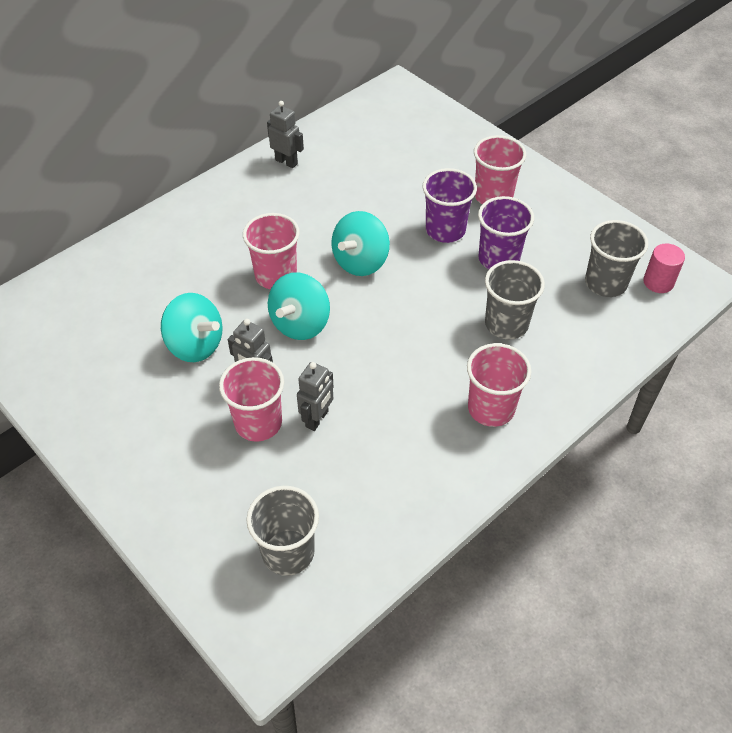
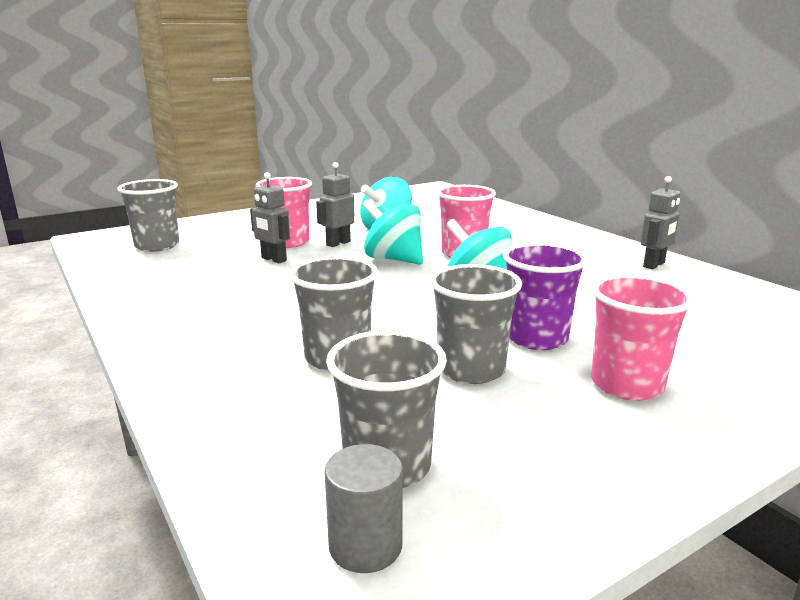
camera: 100 degrees right, 30 degrees down
pink cup [467,343,531,427] -> none
purple cup [478,196,534,269] -> grey cup [430,264,522,384]
pink cylinder [643,244,685,293] -> grey cylinder [324,444,403,573]

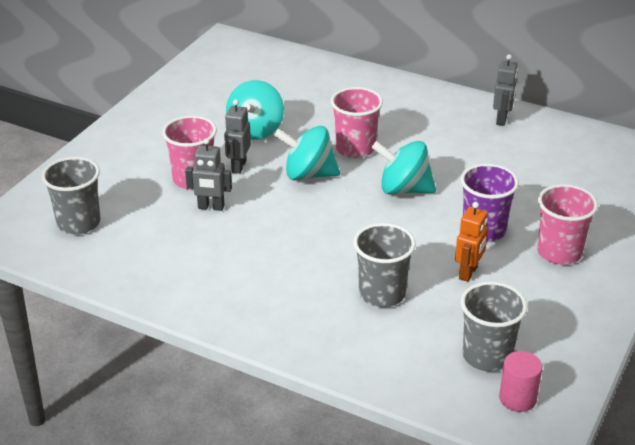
camera: 30 degrees left, 15 degrees up
grey cylinder [324,444,403,573] -> pink cylinder [499,351,542,412]
grey cup [430,264,522,384] -> orange robot [455,202,488,282]

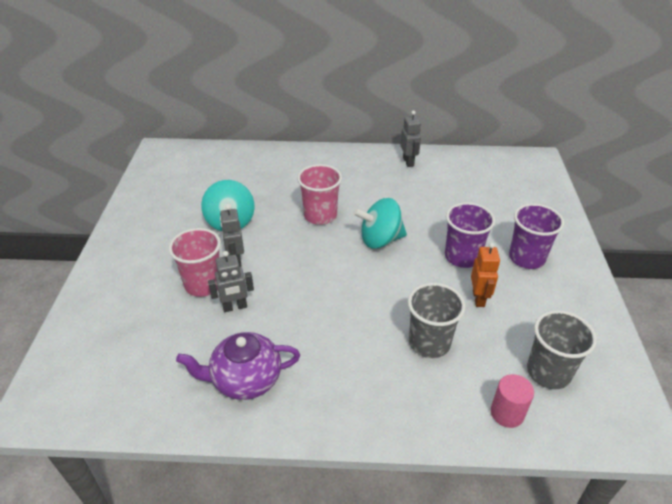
camera: 25 degrees left, 5 degrees up
grey cup [42,157,101,235] -> none
turquoise spinning top [274,126,340,180] -> none
pink cylinder [499,351,542,412] -> pink cylinder moved to [491,374,534,428]
pink cup [537,184,598,265] -> purple cup [509,203,565,269]
none -> purple teapot [176,332,300,400]

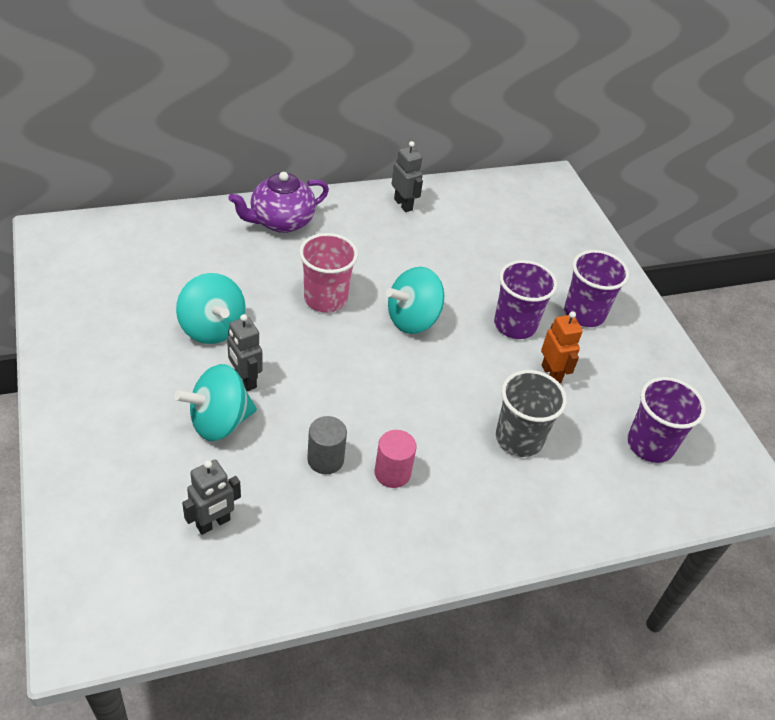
camera: 25 degrees left, 5 degrees up
pink cup [169,228,221,297] -> turquoise spinning top [174,364,257,441]
purple teapot [176,332,300,400] -> purple teapot moved to [229,172,329,233]
grey robot [208,251,254,312] -> grey robot moved to [182,460,241,535]
pink cylinder [491,374,534,428] -> pink cylinder moved to [374,430,417,488]
grey cup [527,310,597,389] -> purple cup [627,377,706,463]
none -> grey cylinder [307,416,347,474]

